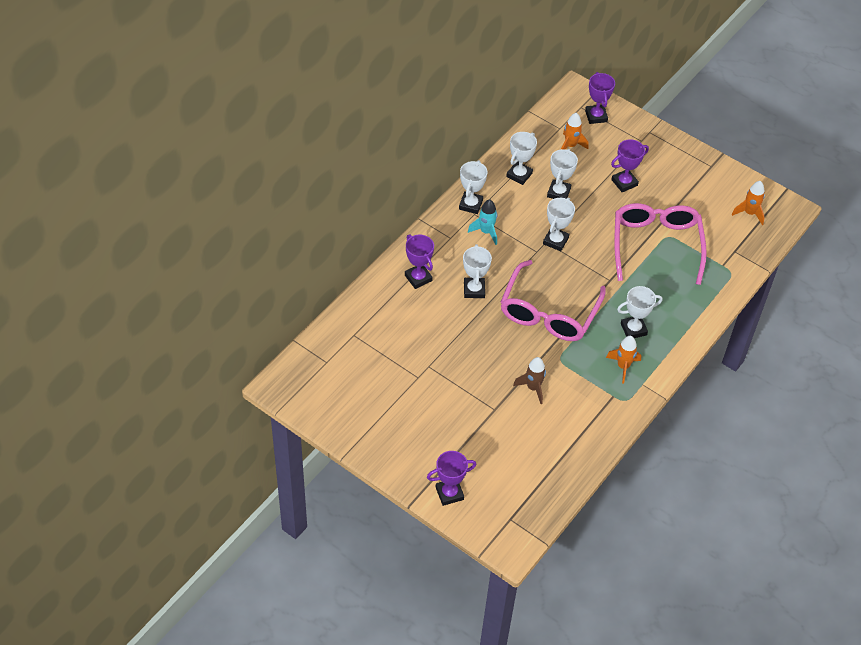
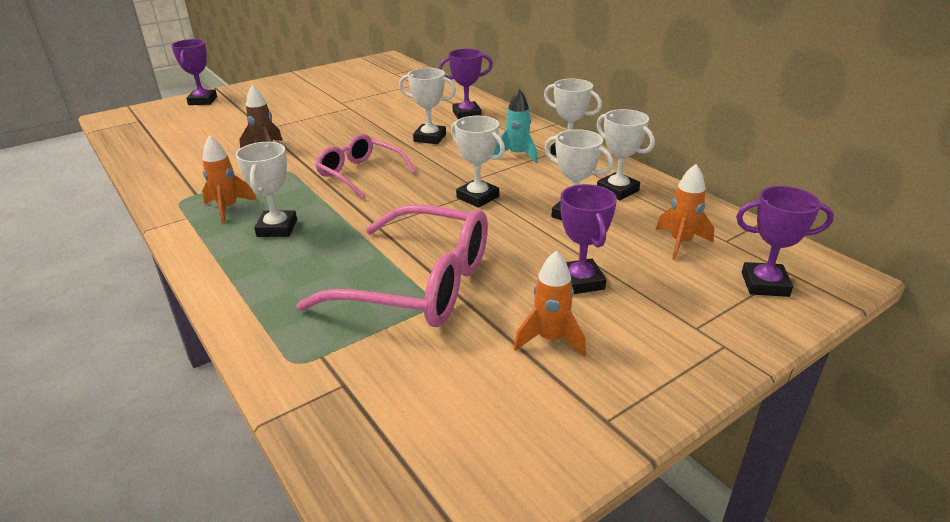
camera: 110 degrees right, 20 degrees down
pink glasses [500,260,606,341] -> pink glasses [315,134,416,199], size x0.61
orange rocket [732,181,765,225] -> orange rocket moved to [514,250,586,357]

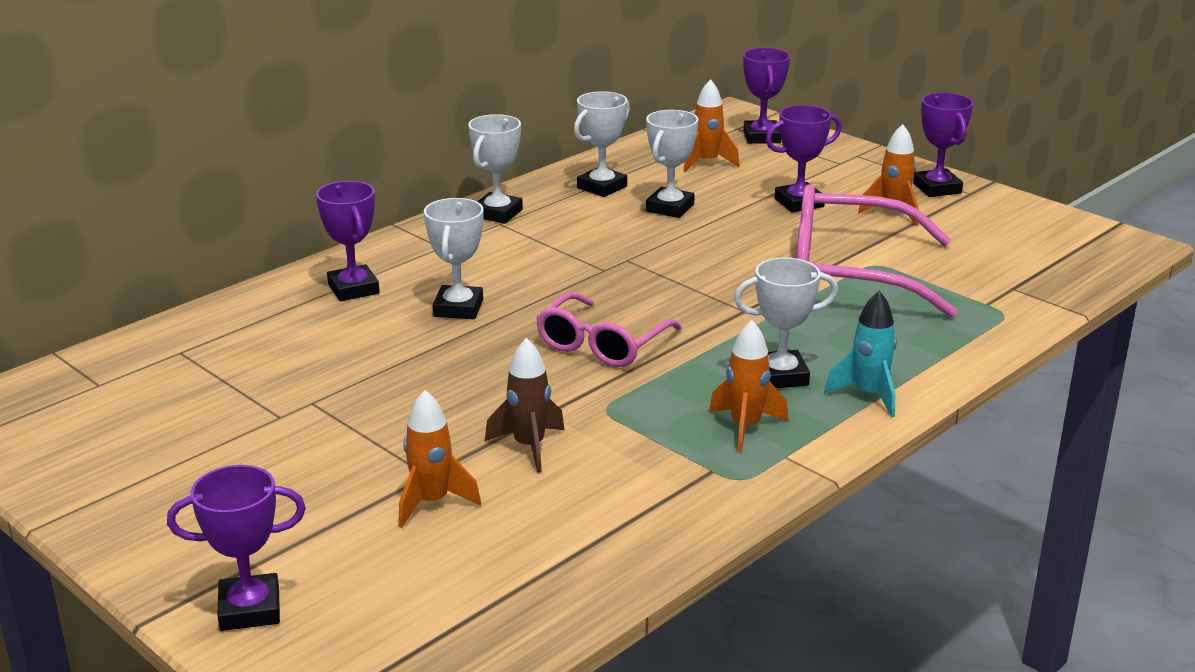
camera: 100 degrees left, 5 degrees down
pink glasses [296,205,488,327] -> pink glasses turned 90 degrees counterclockwise [796,184,957,318]
white trophy [451,116,505,208] -> none
turquoise rocket [493,89,538,163] -> turquoise rocket moved to [824,291,897,417]
none -> orange rocket [398,390,481,528]
none -> purple trophy [913,92,973,197]

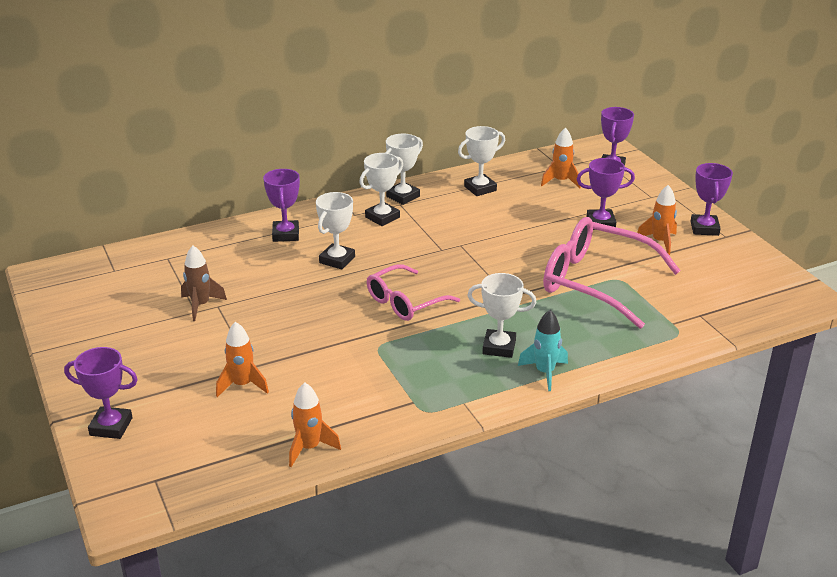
camera: 20 degrees right, 5 degrees up
brown rocket [485,338,564,473] -> brown rocket moved to [181,246,227,321]
white trophy [646,110,698,218] -> white trophy moved to [359,153,403,226]
orange rocket [709,320,789,452] -> orange rocket moved to [289,383,341,467]

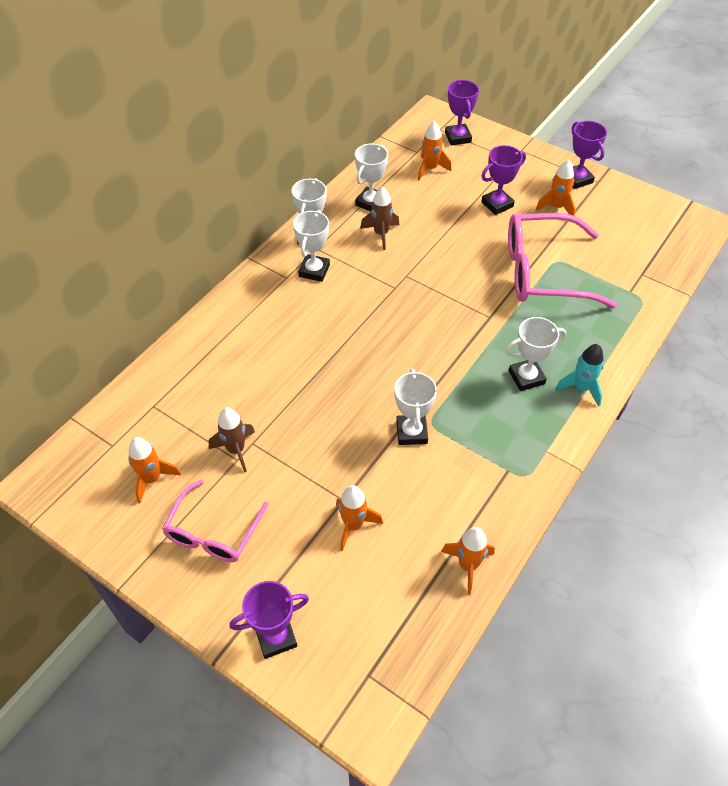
camera: 30 degrees left, 20 degrees up
purple trophy [263,169,300,242] -> none
white trophy [316,192,355,269] -> white trophy moved to [394,369,437,445]
pink glasses [367,264,460,321] -> pink glasses moved to [162,480,268,562]
none -> orange rocket [128,437,181,503]
none -> brown rocket [360,186,400,250]

